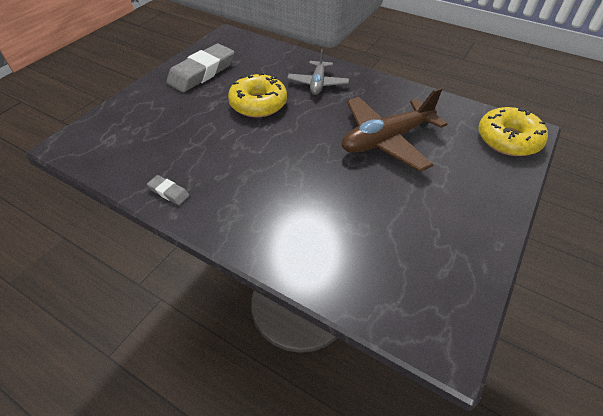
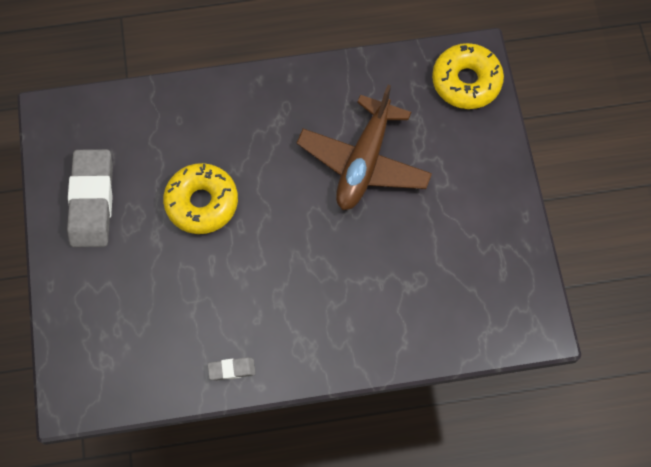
camera: 40 degrees left, 20 degrees up
grey plane [287,49,349,95] -> none

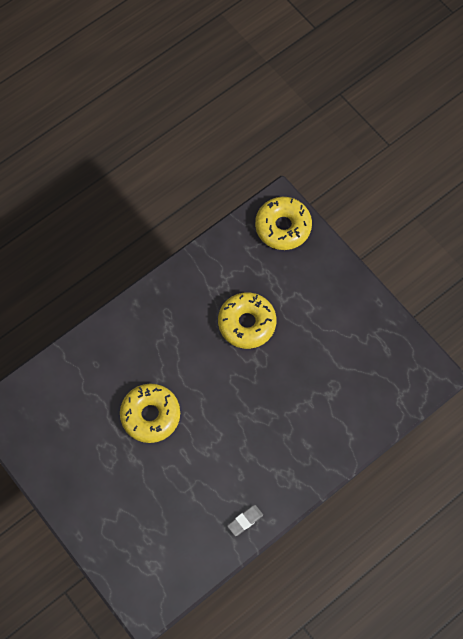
camera: 30 degrees left, 0 degrees up
grey eraser [67,149,113,247] -> none
brown plane [297,85,432,210] -> yellow donut [218,292,276,349]

